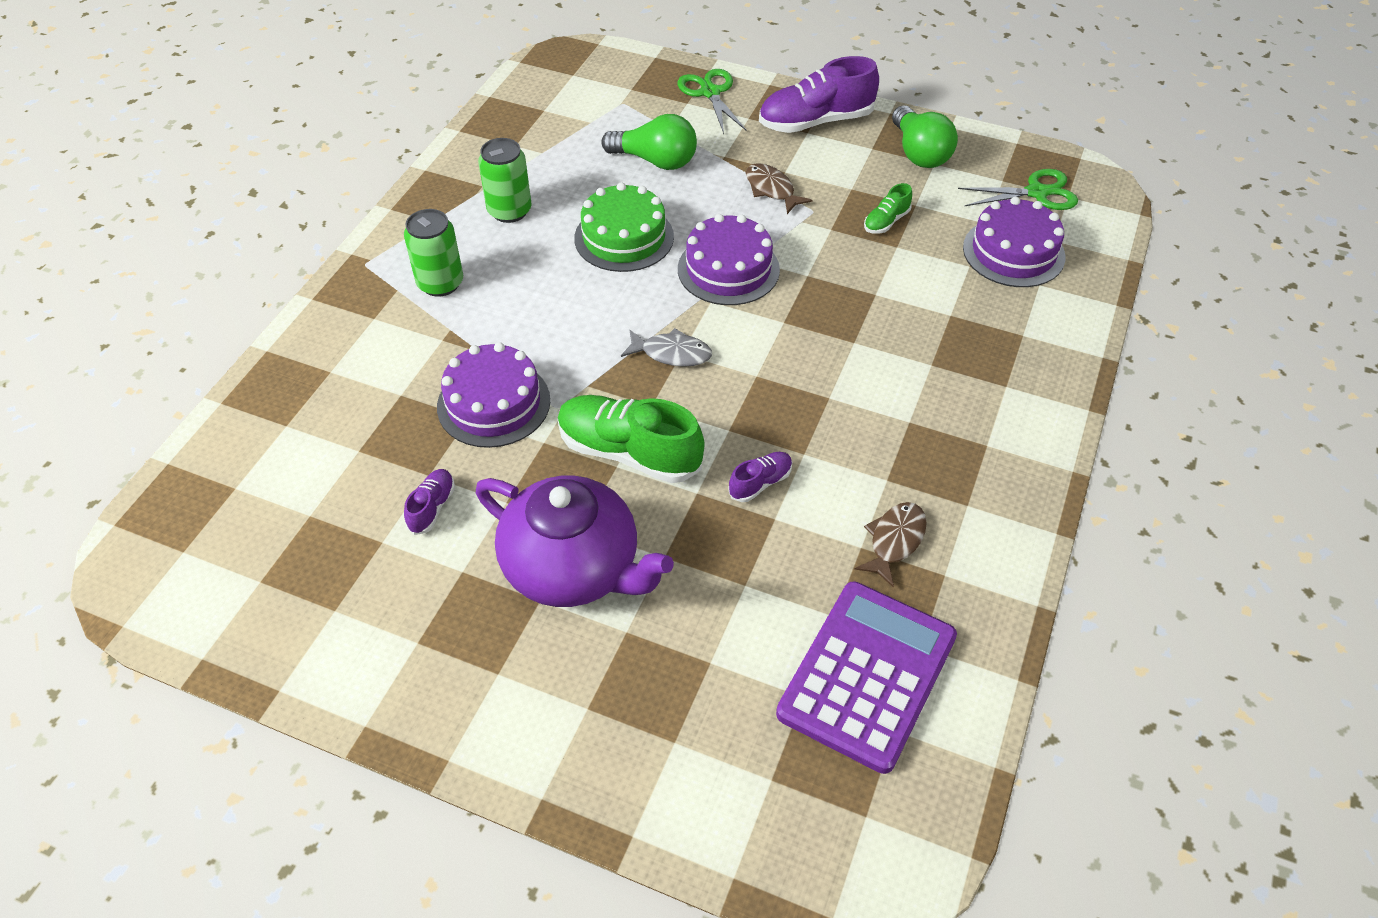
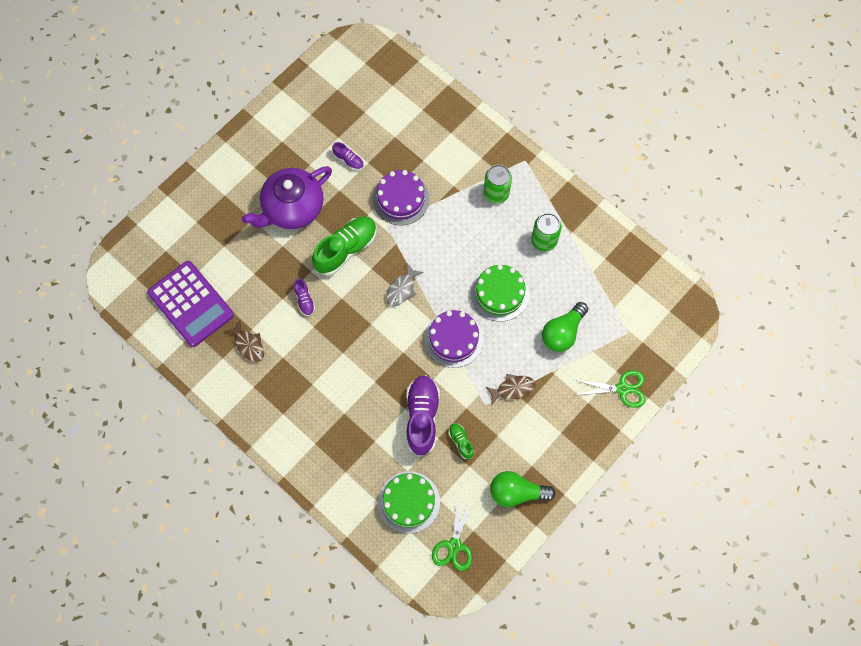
camera: 110 degrees right, 20 degrees up
purple shoe [759,56,879,133] -> purple shoe moved to [406,375,440,457]
purple cake [963,197,1065,287] -> green cake [378,471,440,534]

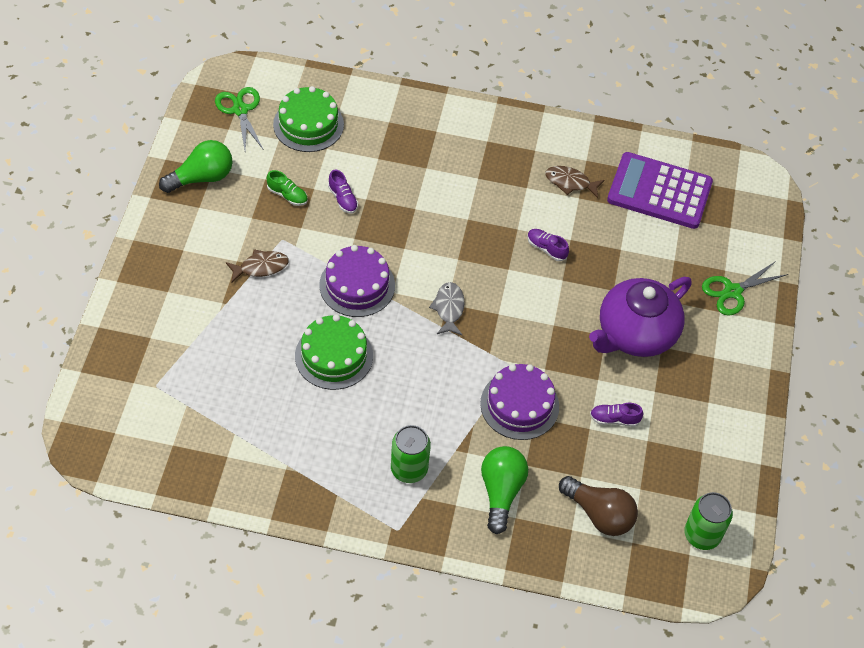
camera: 145 degrees right, 15 degrees down
purple teapot [242,166,332,229] -> purple teapot turned 150 degrees counterclockwise [589,277,692,357]
green shoe [312,216,377,276] -> none
purple shoe [406,375,440,457] -> purple shoe [328,169,358,213], size x0.48
brown fish [486,374,535,405] -> brown fish turned 150 degrees counterclockwise [226,249,289,283]
green can [531,213,562,252] -> green can moved to [684,492,733,550]
green light bulb [542,302,588,352] -> green light bulb moved to [481,446,528,534]
green scissors [574,370,646,408] -> green scissors moved to [702,261,788,316]
none -> brown light bulb [559,476,638,536]

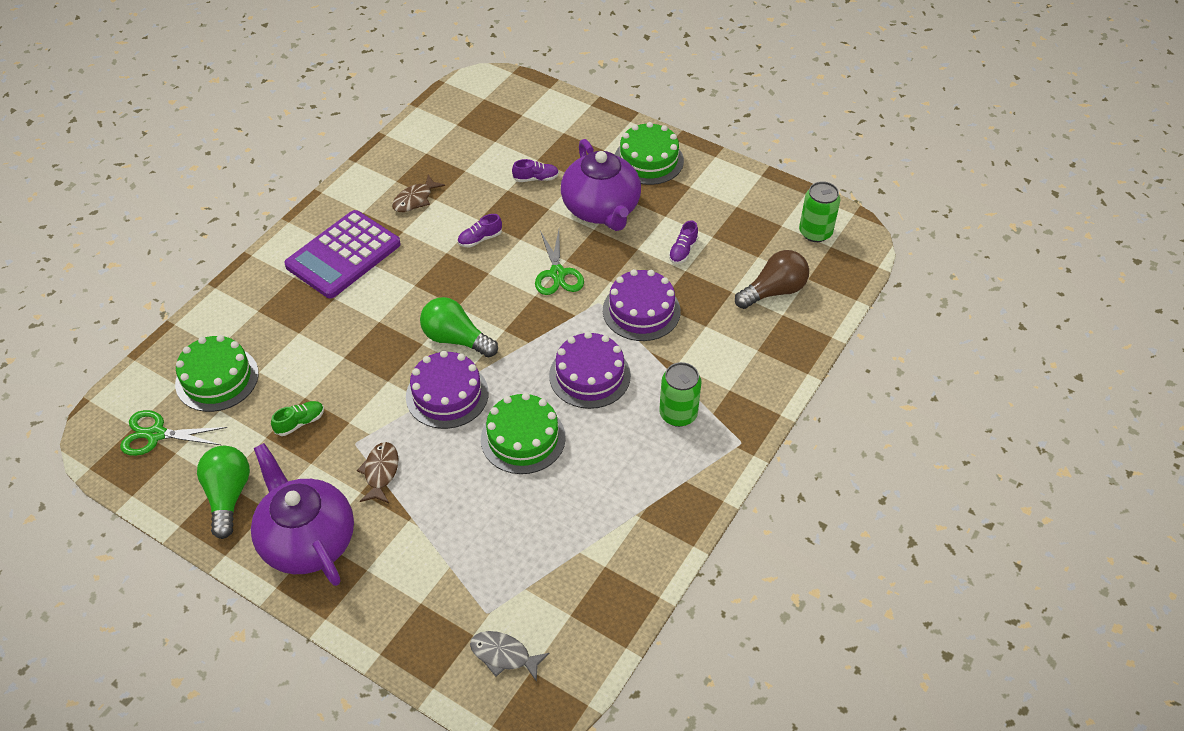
camera: 65 degrees left, 5 degrees down
purple shoe [328,169,358,213] -> purple shoe moved to [512,159,559,182]
grey fish [429,282,465,335] -> grey fish moved to [470,631,549,682]
green light bulb [481,446,528,534] -> green light bulb moved to [420,297,498,357]
purple calculator [607,152,713,229] -> purple calculator moved to [284,210,401,298]
green scissors [702,261,788,316] -> green scissors moved to [535,230,584,295]
none -> purple teapot [251,443,354,586]
none -> purple cake [549,332,631,409]
none -> green cake [615,122,684,185]

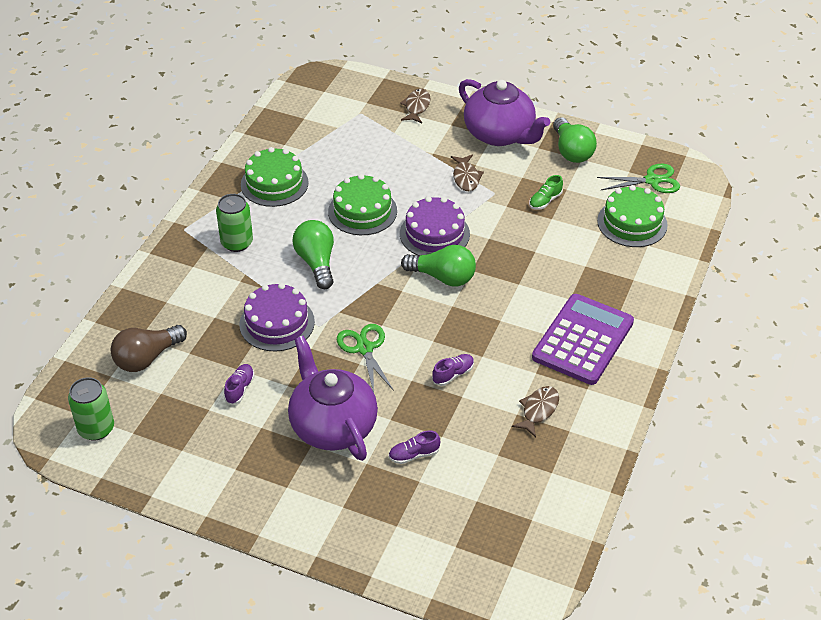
camera: 170 degrees right, 5 degrees down
grey fish [470,631,549,682] -> none
purple cake [549,332,631,409] -> green light bulb [292,220,334,289]
green cake [615,122,684,185] -> green cake moved to [241,147,309,207]
none -> brown fish [400,89,431,123]

